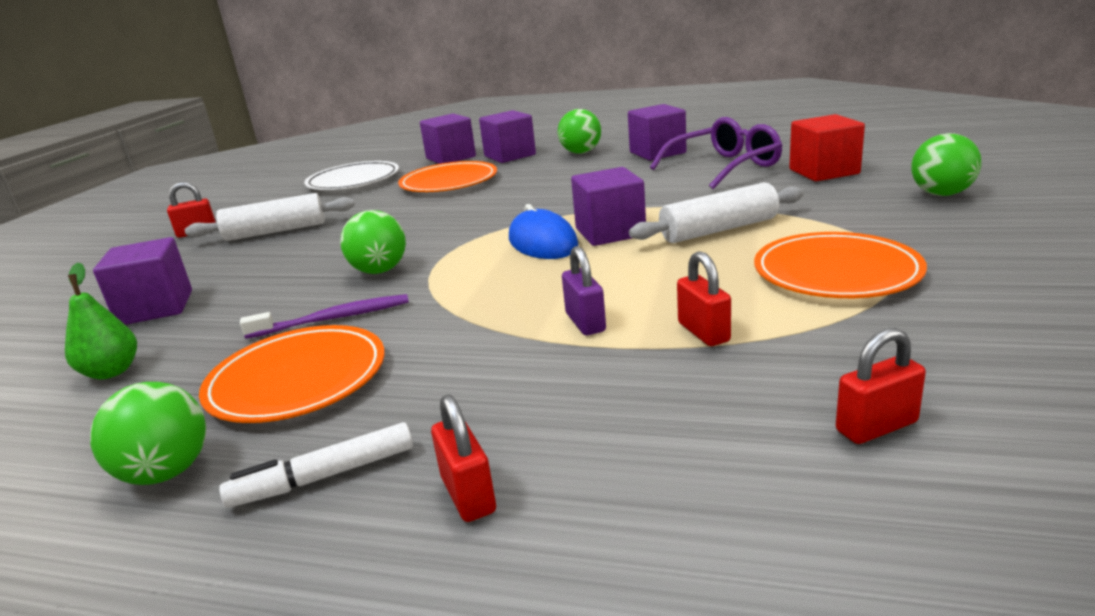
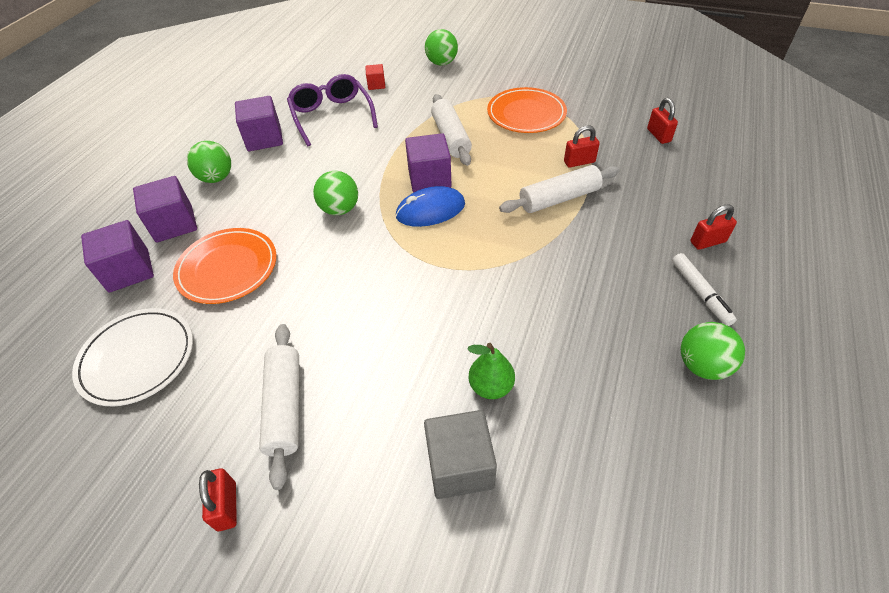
camera: 85 degrees left, 25 degrees up
green pear [65,263,137,379] -> green pear moved to [467,343,515,399]
purple cube [93,237,192,325] -> grey cube [424,410,497,499]
orange plate [199,325,385,423] -> none
purple toothbrush [240,294,409,339] -> none
green ball [340,210,406,274] -> green ball moved to [313,171,358,215]
purple padlock [562,246,606,335] -> white rolling pin [499,165,620,213]
red cube [789,114,865,181] -> red cube [365,64,385,90], size x0.54

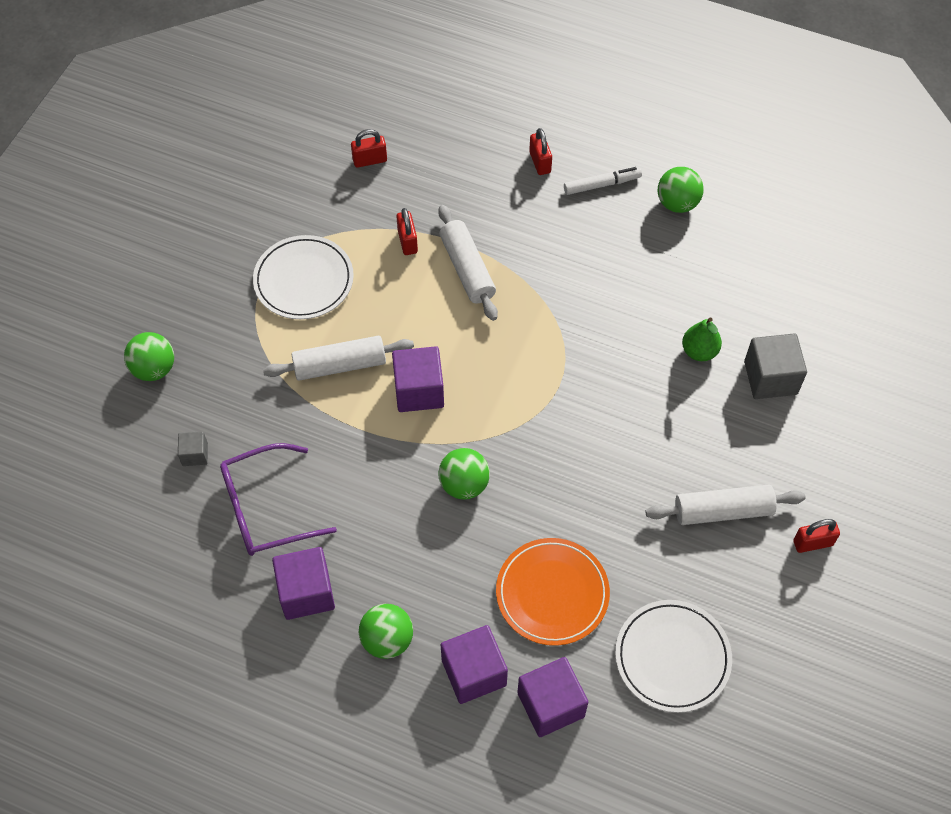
camera: 90 degrees left, 10 degrees up
red cube [365,64,385,90] -> grey cube [178,431,208,466]
blue mouse [396,186,465,227] -> none
orange plate [487,87,567,133] -> white plate [253,235,354,319]

